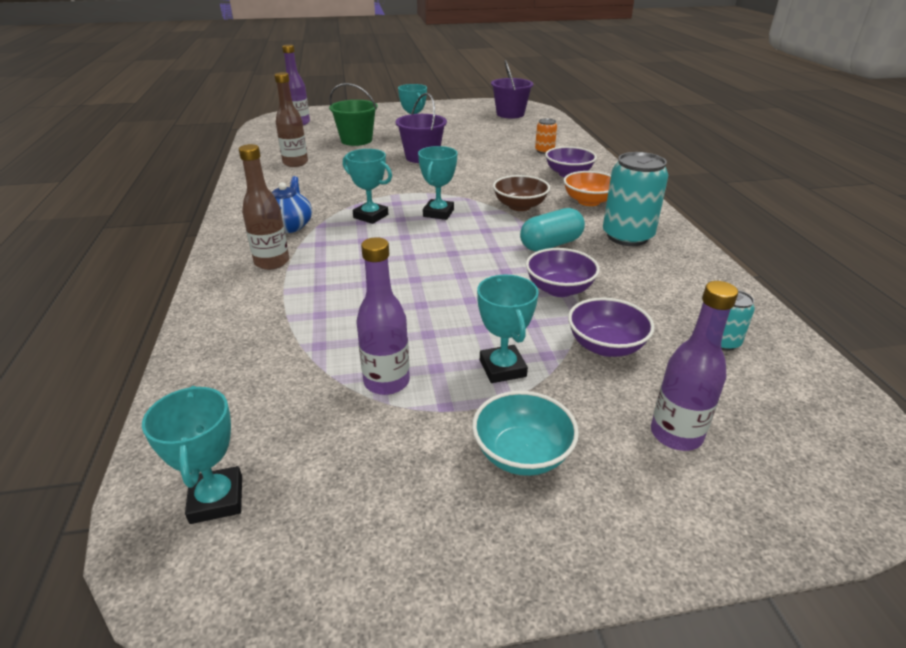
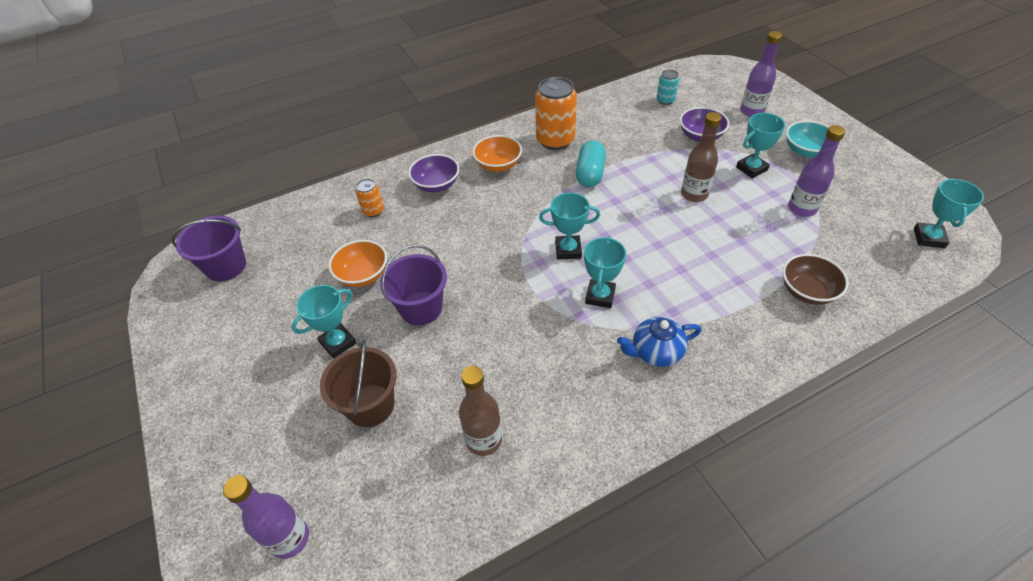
camera: 105 degrees left, 15 degrees up
turquoise trophy [142,386,242,524] -> turquoise trophy turned 45 degrees counterclockwise [914,178,984,248]
brown bottle [239,144,289,270] -> brown bottle moved to [681,112,722,202]
green bucket [329,83,378,146] -> brown bucket [320,340,397,427]
brown bowl [493,175,550,211] -> brown bowl moved to [782,254,849,305]
turquoise capsule [520,208,585,251] -> turquoise capsule turned 60 degrees clockwise [576,140,606,187]
purple bowl [526,248,600,297] -> none
turquoise can [603,152,668,246] -> orange can [535,77,577,150]
none -> orange bowl [328,240,387,287]

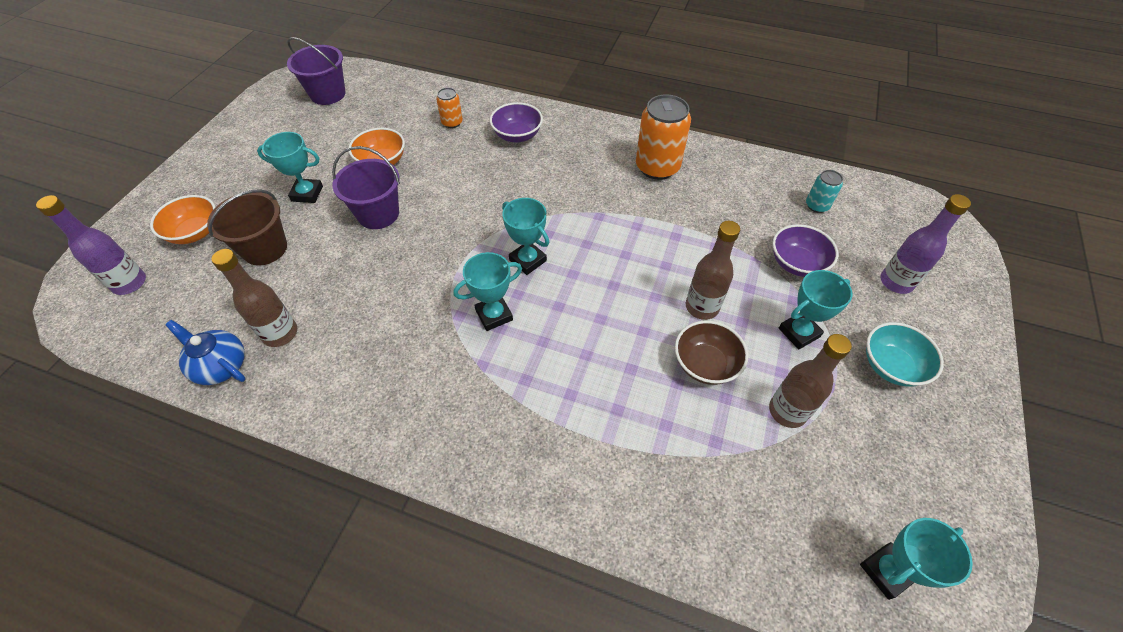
camera: 45 degrees right, 5 degrees up
orange bowl [472,135,522,172] -> orange bowl moved to [150,195,215,244]
turquoise capsule [576,140,606,187] -> none
blue teapot [617,317,702,367] -> blue teapot moved to [165,320,246,385]
turquoise trophy [736,113,785,178] -> turquoise trophy turned 45 degrees counterclockwise [779,270,852,349]
brown bowl [782,254,849,305] -> brown bowl moved to [675,321,748,385]
purple bottle [788,125,845,217] -> brown bottle [769,334,852,428]

